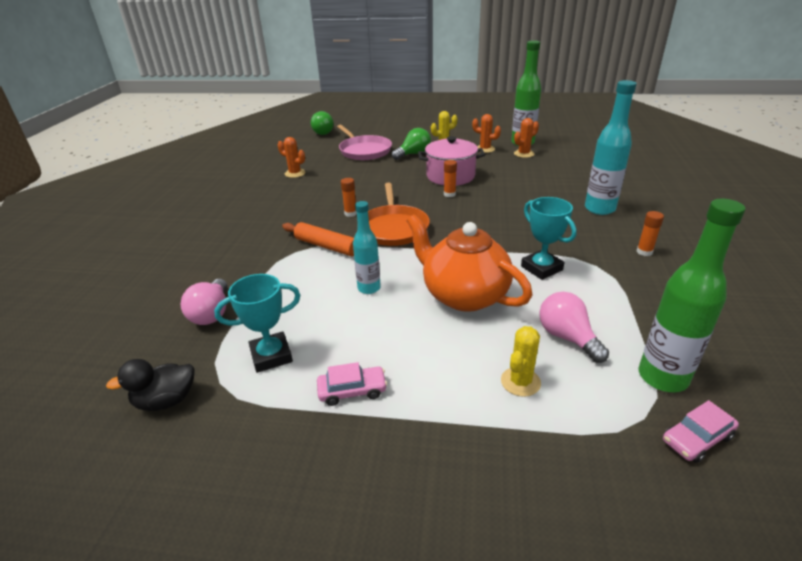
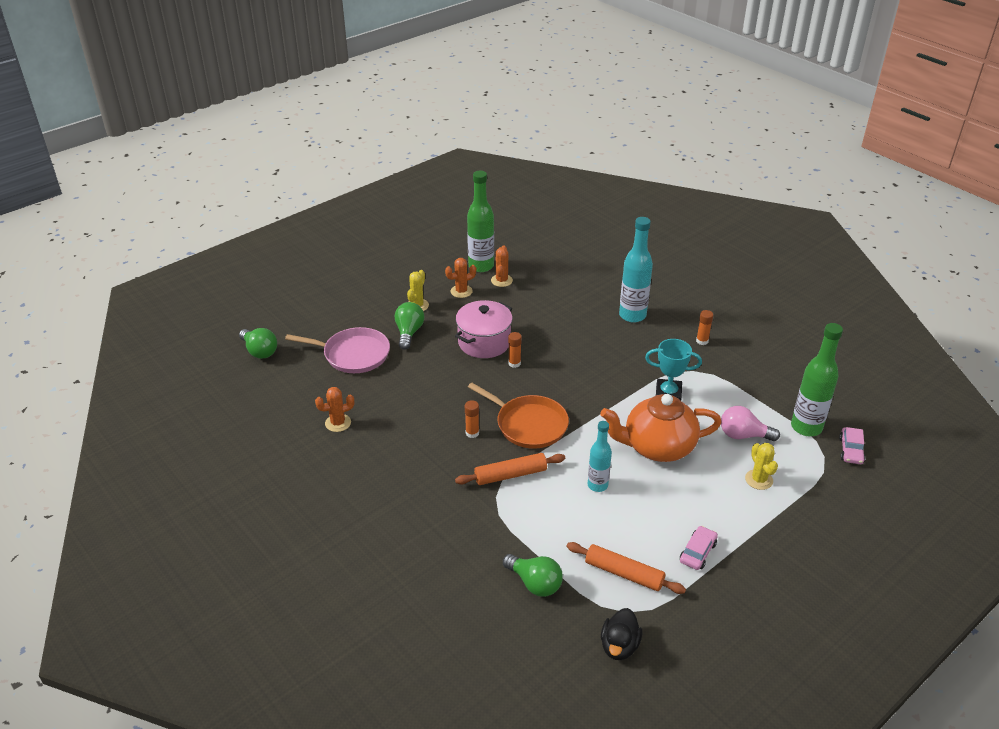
camera: 50 degrees left, 5 degrees up
pink light bulb [181,279,227,325] -> green light bulb [503,554,563,597]
turquoise trophy [214,274,301,373] -> orange rolling pin [566,542,686,594]

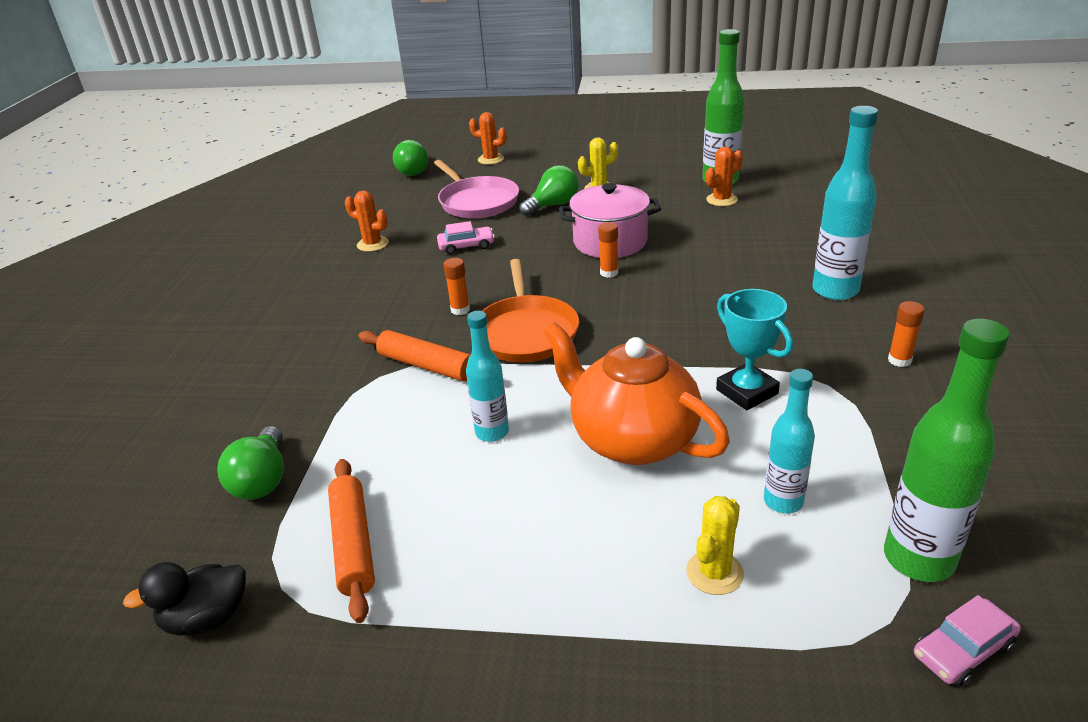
camera: 50 degrees right, 5 degrees down
orange cactus [445,258,476,298] -> orange cactus moved to [469,112,507,165]
pink car [680,526,718,570] -> pink car moved to [437,221,495,254]
pink light bulb [721,406,780,441] -> turquoise bottle [764,369,815,513]

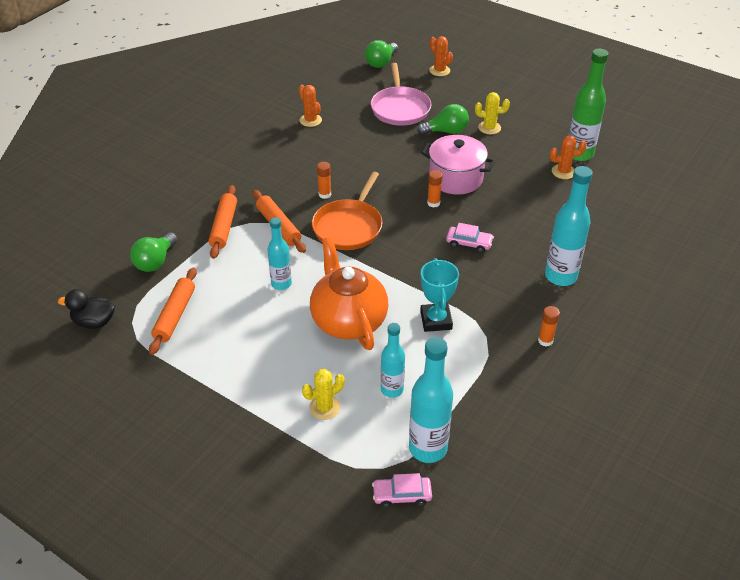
camera: 25 degrees right, 10 degrees up
pink car [437,221,495,254] -> pink car moved to [446,223,494,253]
green bottle [884,319,1010,582] -> turquoise bottle [409,337,453,463]
none -> orange rolling pin [209,185,237,259]

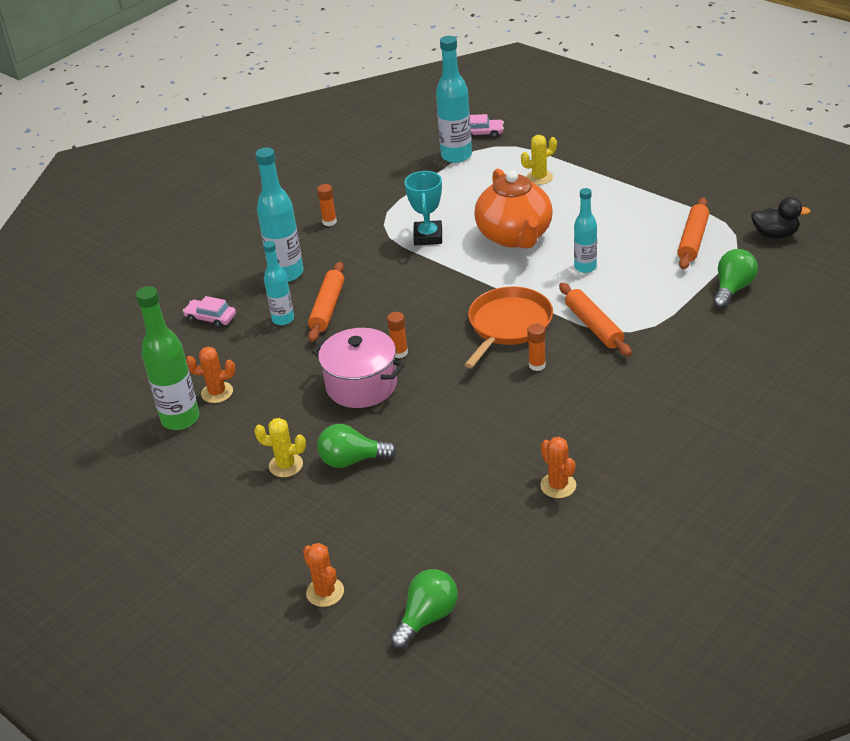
camera: 170 degrees left, 5 degrees down
orange rolling pin [209,185,237,259] -> orange rolling pin moved to [308,262,345,342]
pink pan [371,63,431,126] -> none
turquoise bottle [381,323,405,398] -> turquoise bottle moved to [263,241,294,325]
pink car [446,223,494,253] -> pink car moved to [183,296,236,328]

